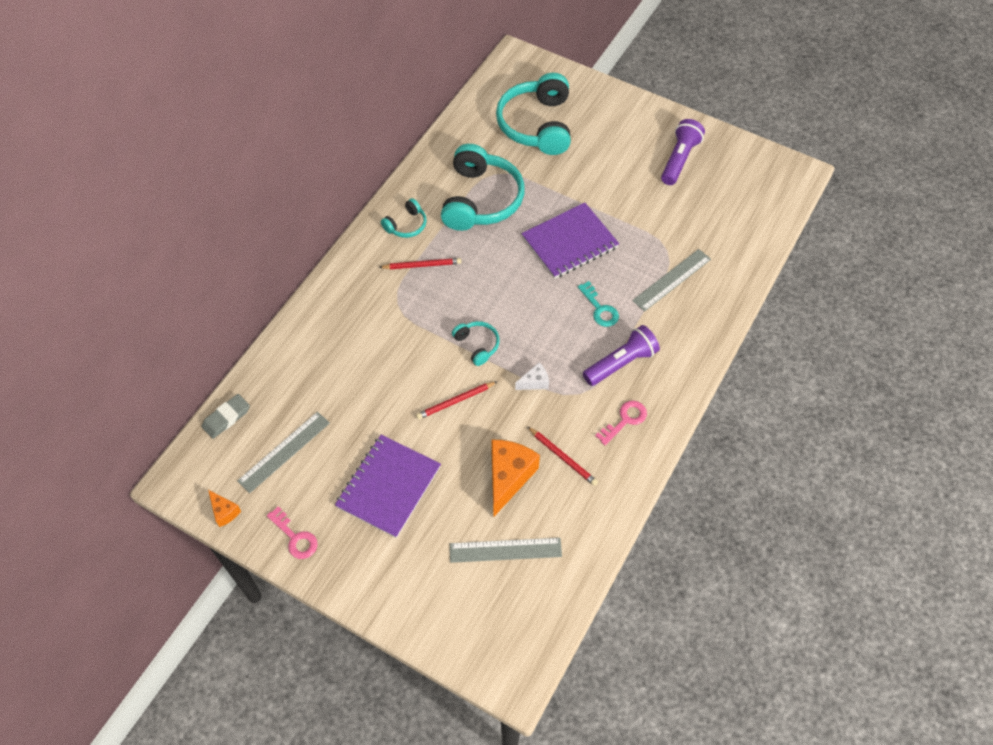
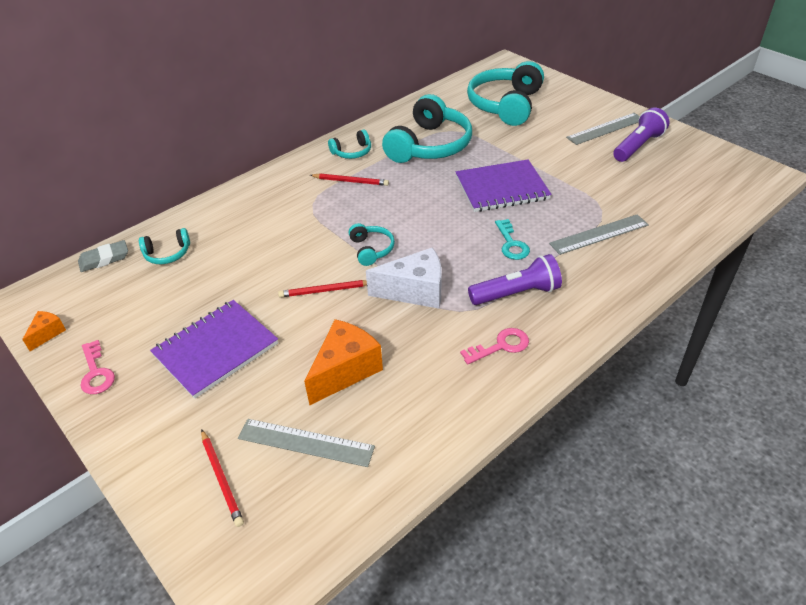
camera: 20 degrees right, 15 degrees down
orange cheese [208,490,241,527] -> orange cheese turned 135 degrees counterclockwise [22,311,66,351]
grey ruler [237,412,330,493] -> grey ruler moved to [566,113,640,145]
white cheese [515,363,549,390] -> white cheese [366,247,442,309], size x1.98
red pencil [528,427,598,486] -> red pencil moved to [201,429,244,527]
none -> turquoise headphones [139,228,190,264]

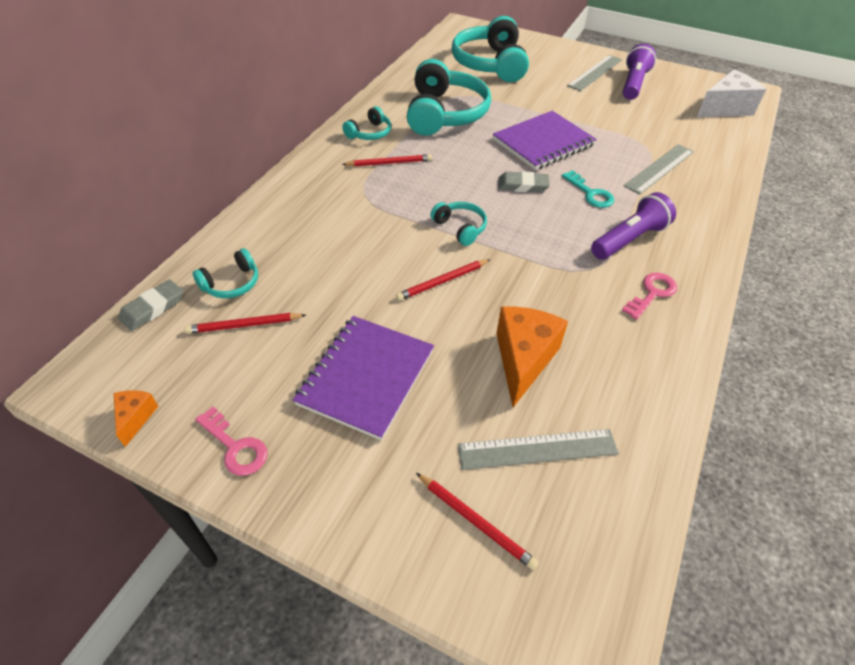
camera: 25 degrees left, 5 degrees up
white cheese [366,247,442,309] -> white cheese moved to [697,70,766,117]
none -> red pencil [185,313,306,334]
none -> grey eraser [498,171,550,193]

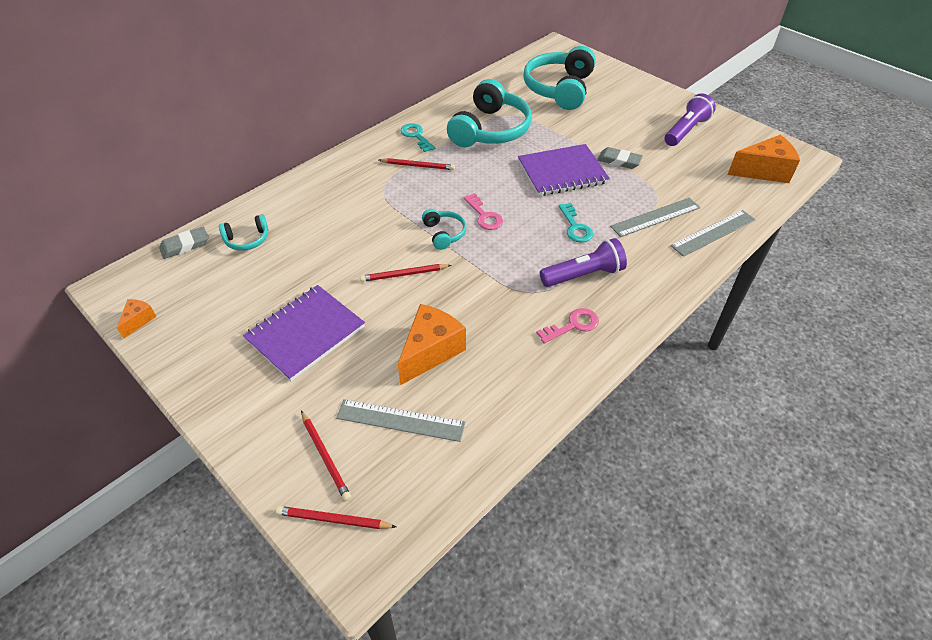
camera: 20 degrees right, 0 degrees up
red pencil [185,313,306,334] -> red pencil moved to [276,506,397,529]
pink key [195,407,268,476] -> pink key moved to [464,193,503,230]
turquoise headphones [342,106,391,140] -> turquoise key [401,123,435,152]
grey eraser [498,171,550,193] -> grey eraser moved to [597,147,643,169]
grey ruler [567,55,622,91] -> grey ruler moved to [671,210,756,257]
white cheese [697,70,766,117] -> orange cheese [728,135,800,183]

